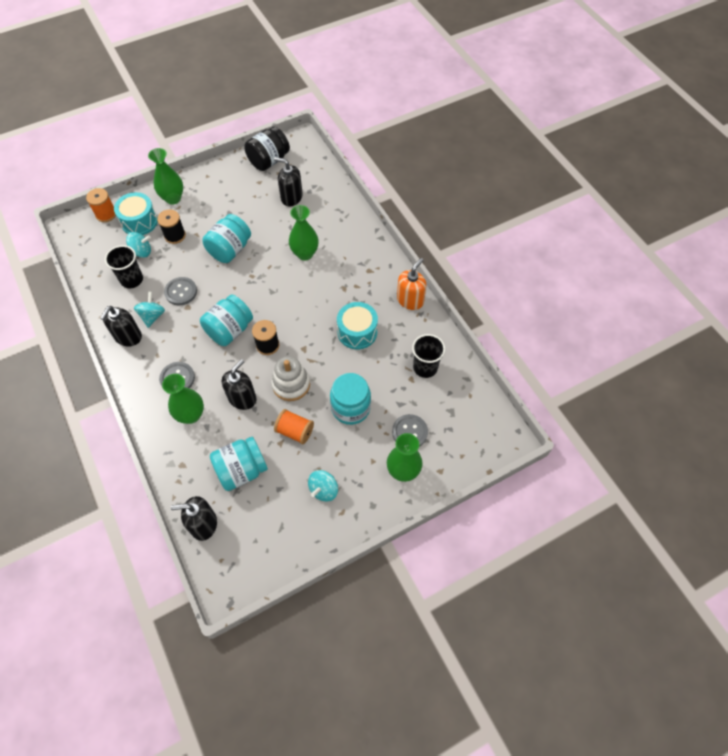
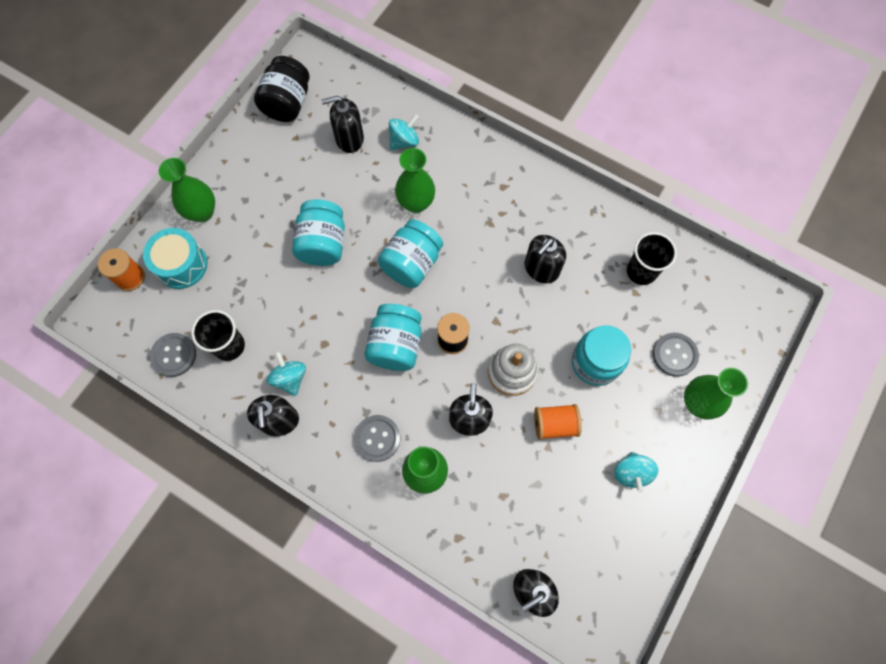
camera: 30 degrees left, 10 degrees up
turquoise spinning top [126,232,151,258] -> turquoise spinning top moved to [389,114,419,150]
black spool [157,209,186,244] -> none
grey button [164,277,197,305] -> grey button moved to [150,333,196,377]
turquoise jar [210,437,268,491] -> turquoise jar moved to [378,220,443,288]
turquoise drum [337,302,378,349] -> black soap dispenser [525,235,566,283]
orange soap dispenser [397,258,426,310] -> none

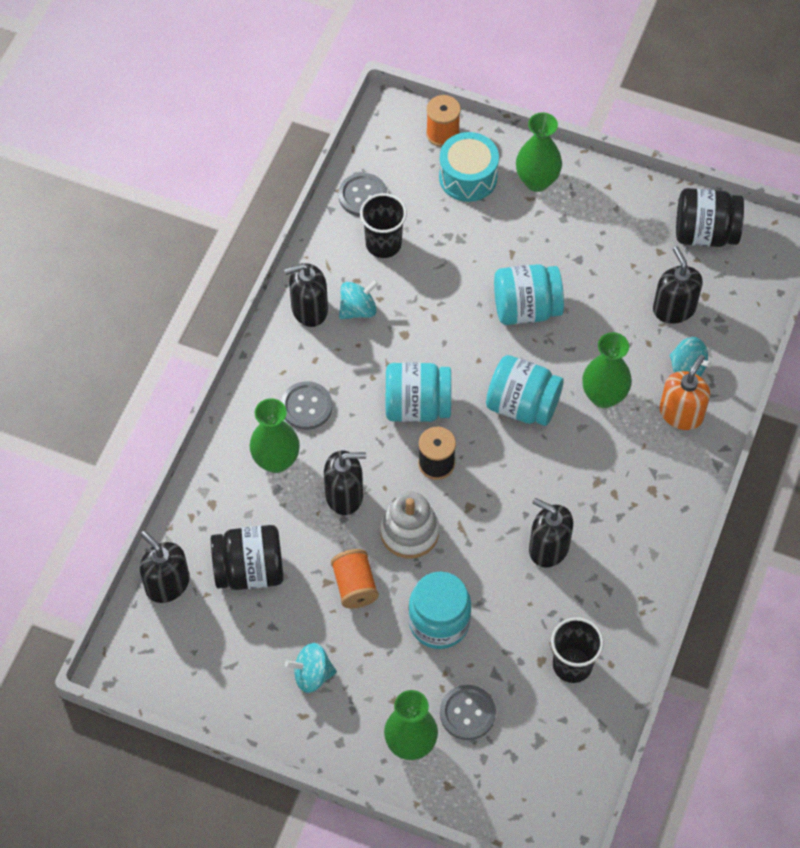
camera: 80 degrees right, 10 degrees down
none -> black jar [211,525,284,590]
none -> orange soap dispenser [659,354,710,430]

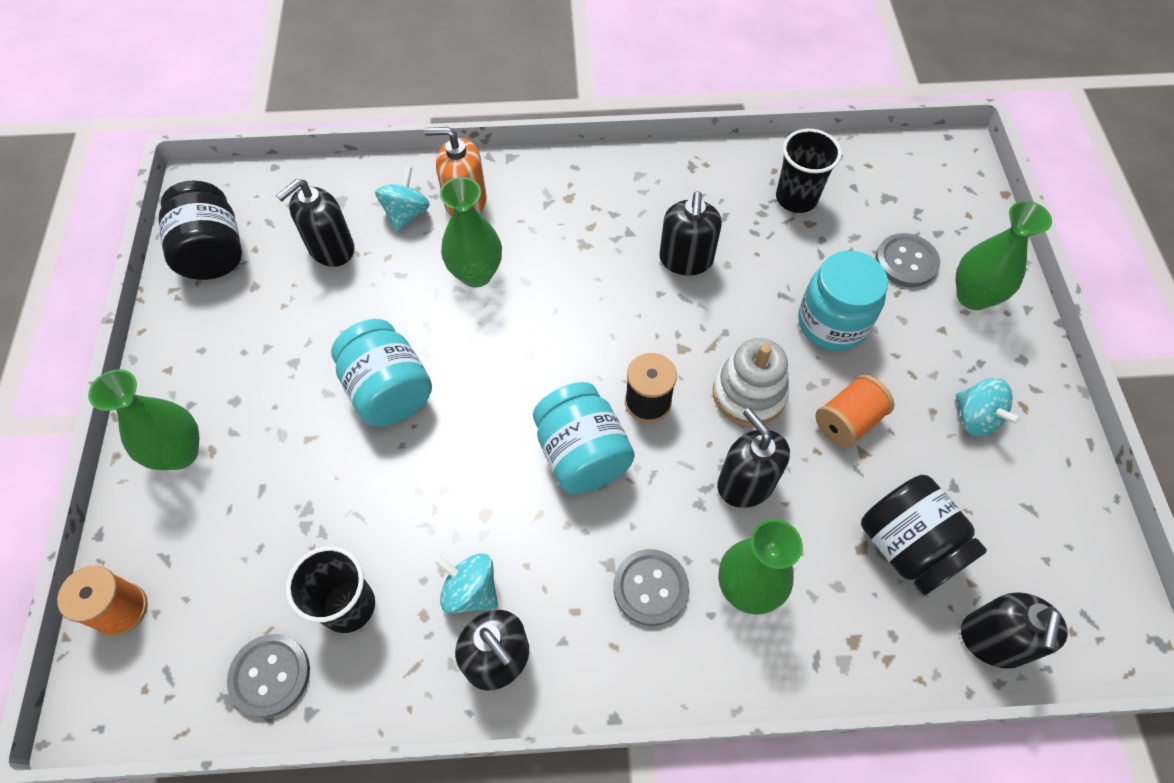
camera: 115 degrees left, 0 degrees up
turquoise drum [439,132,499,202] -> none
turquoise jar [486,355,564,426] -> none

